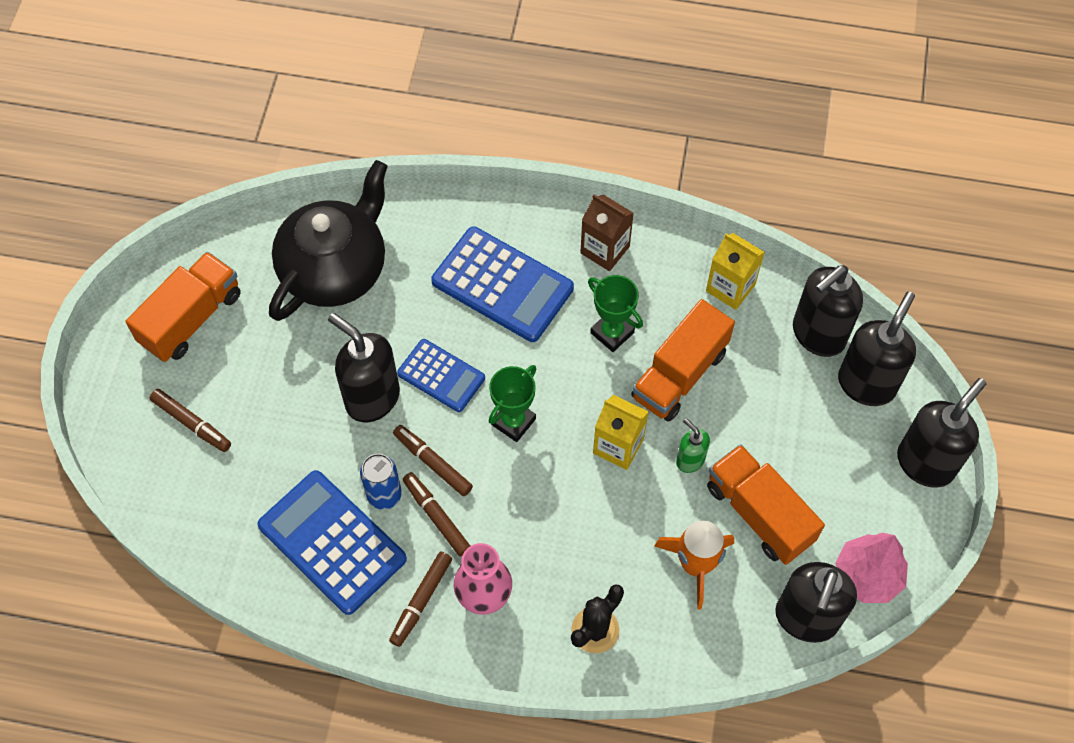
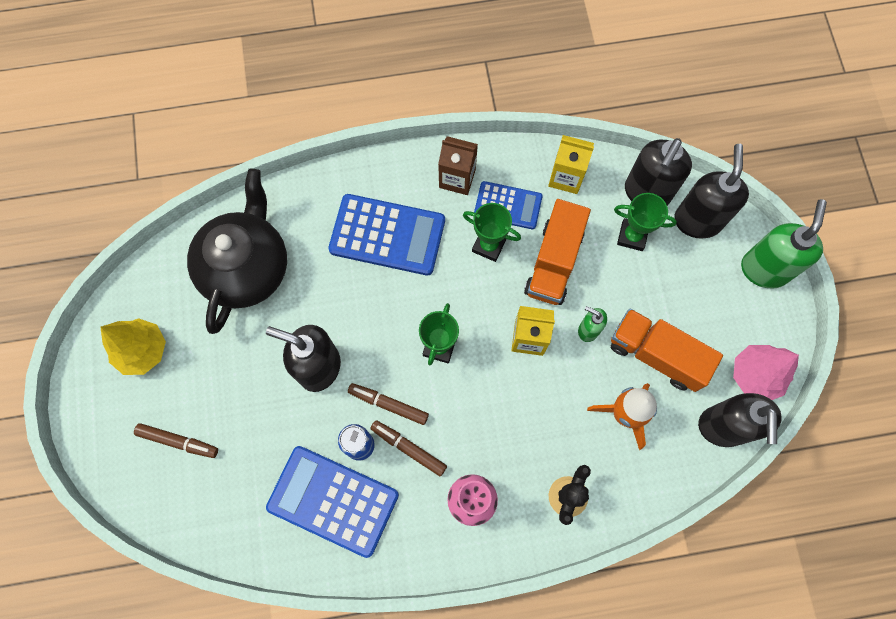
camera: 20 degrees left, 10 degrees up
orange truck [125,252,241,362] -> yellow tree [100,318,166,375]
brown marker [389,552,452,647] -> none
blue calculator [397,339,485,412] -> blue calculator moved to [474,181,543,229]
black soap dispenser [897,378,986,488] -> green soap dispenser [741,199,827,289]
none -> green trophy [614,193,677,251]

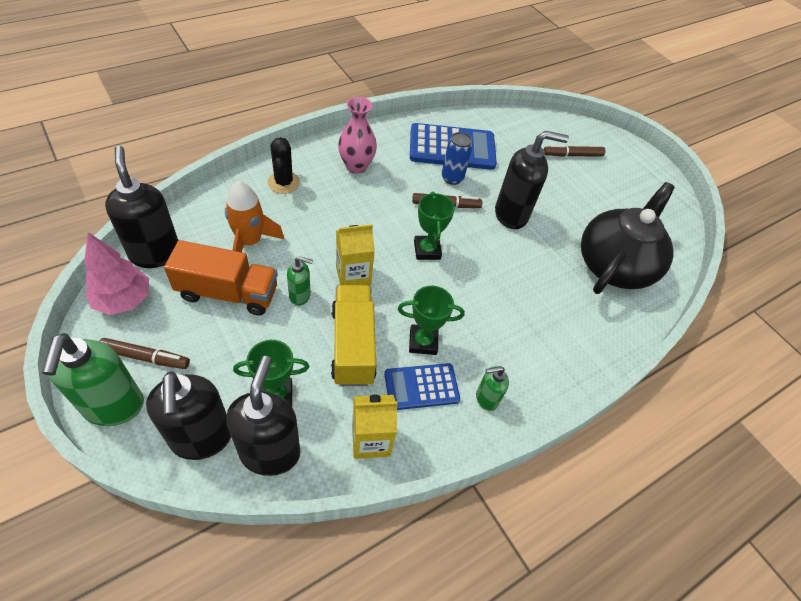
camera: 150 degrees right, 20 degrees down
yellow tree [100,318,166,375] -> none
black teapot [187,168,287,334] -> black teapot turned 135 degrees counterclockwise [581,182,675,294]
blue calculator [328,194,445,275] -> none
brown marker [370,420,447,476] -> brown marker moved to [99,338,190,369]
brown carton [438,136,478,195] -> green soap dispenser [476,366,509,411]
orange truck [524,199,591,305] -> yellow truck [331,285,377,386]

